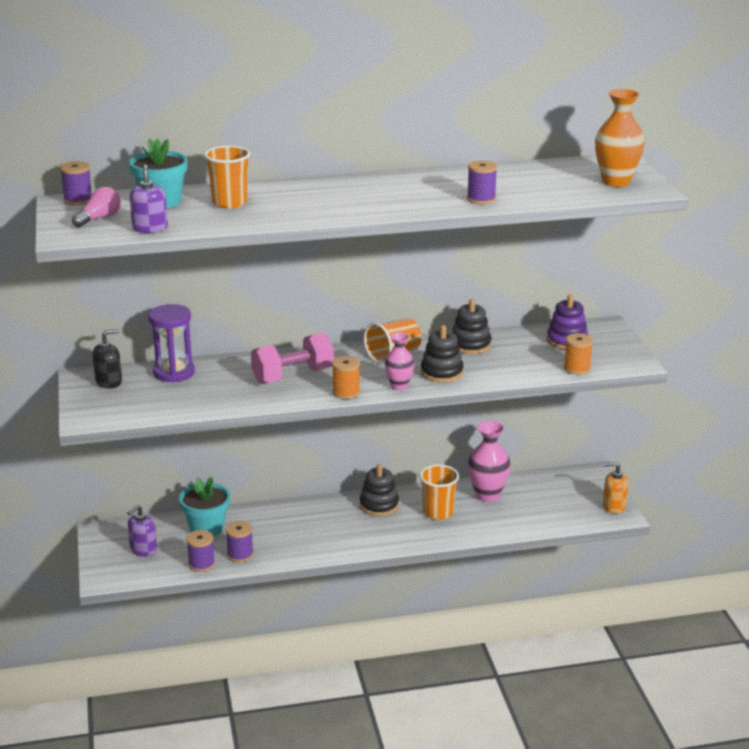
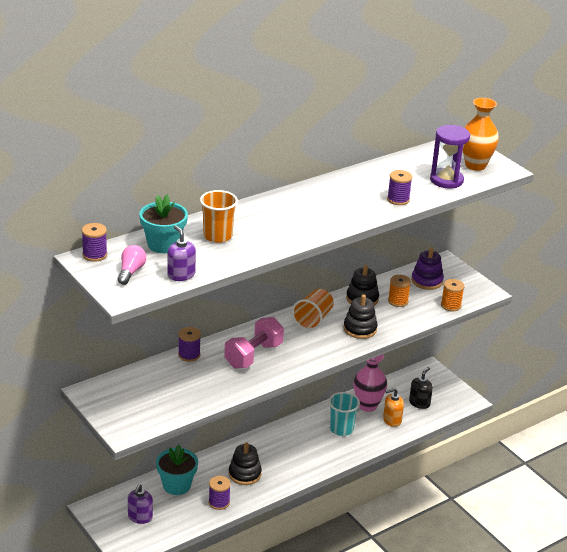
camera: 25 degrees left, 5 degrees up
black soap dispenser [93,329,122,389] -> black soap dispenser moved to [409,367,433,409]
purple hourglass [148,304,195,383] -> purple hourglass moved to [430,125,470,188]
purple spool [186,530,215,572] -> purple spool moved to [178,327,201,362]
orange spool [332,356,360,399] -> orange spool moved to [388,275,411,307]
black stacking toy [360,464,399,516] -> black stacking toy moved to [229,443,262,485]
pink vase [384,332,414,390] -> none
orange cup [420,464,459,520] -> turquoise cup [329,392,360,436]
orange soap dispenser [603,462,628,514] -> orange soap dispenser moved to [383,388,404,427]

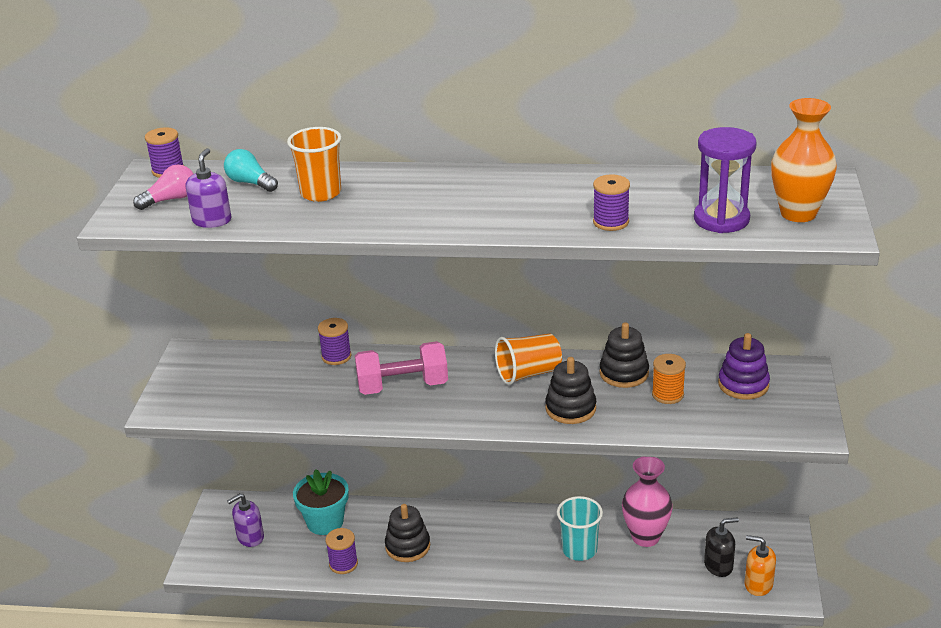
camera: 45 degrees right, 0 degrees up
turquoise flower pot [139,195,188,253] -> turquoise light bulb [224,149,278,192]
orange soap dispenser [383,388,404,427] -> orange soap dispenser moved to [745,535,776,596]
orange spool [441,279,465,311] -> none

